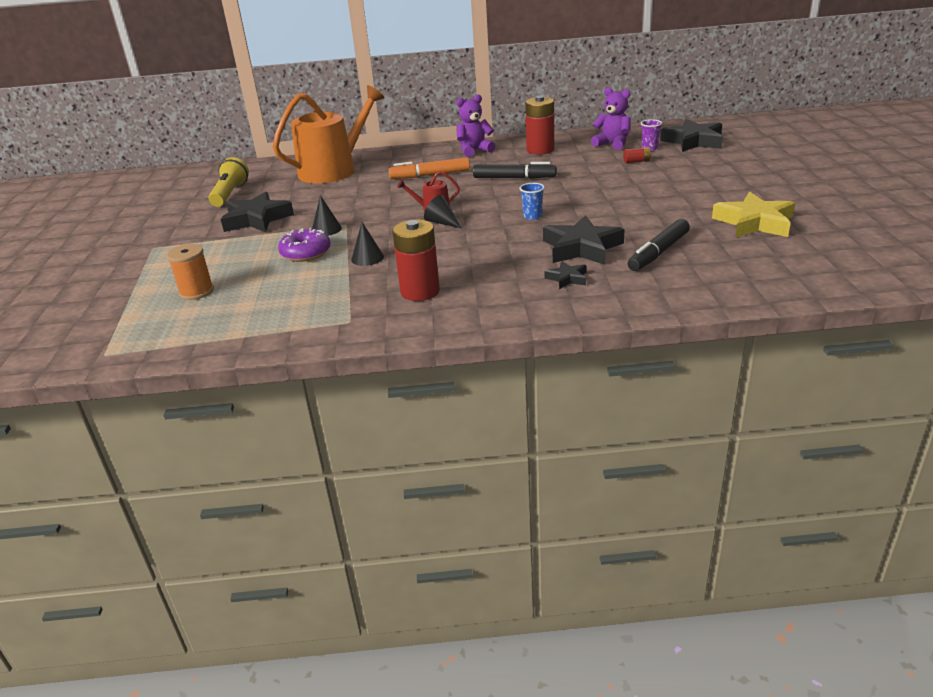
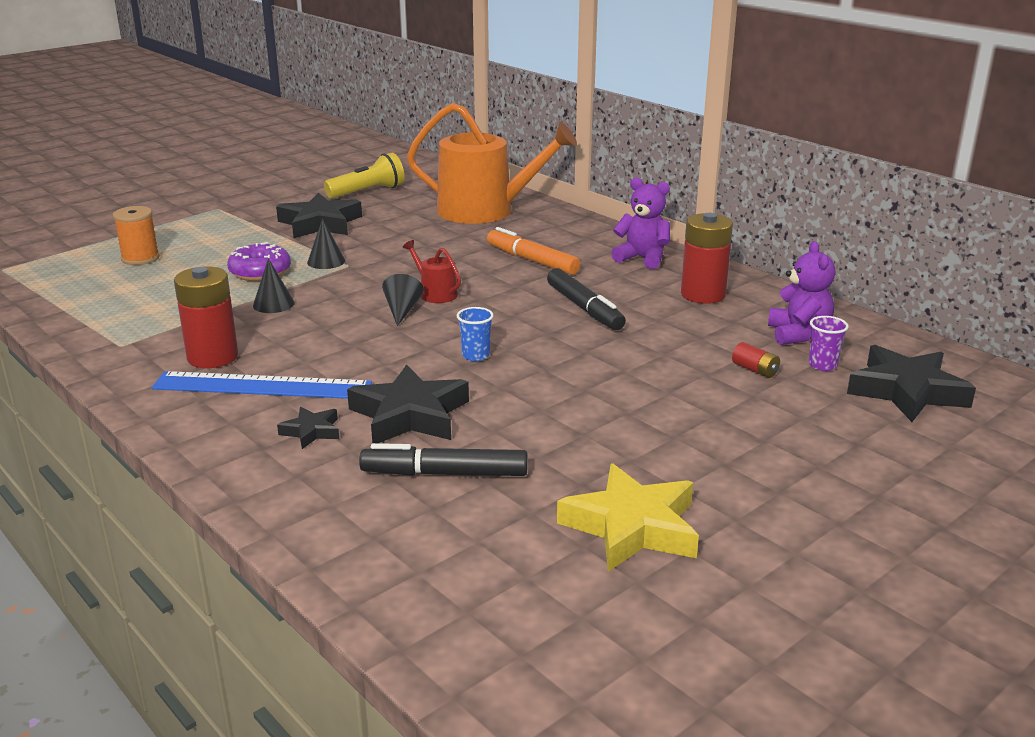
camera: 50 degrees right, 5 degrees down
none -> blue ruler [152,371,372,399]

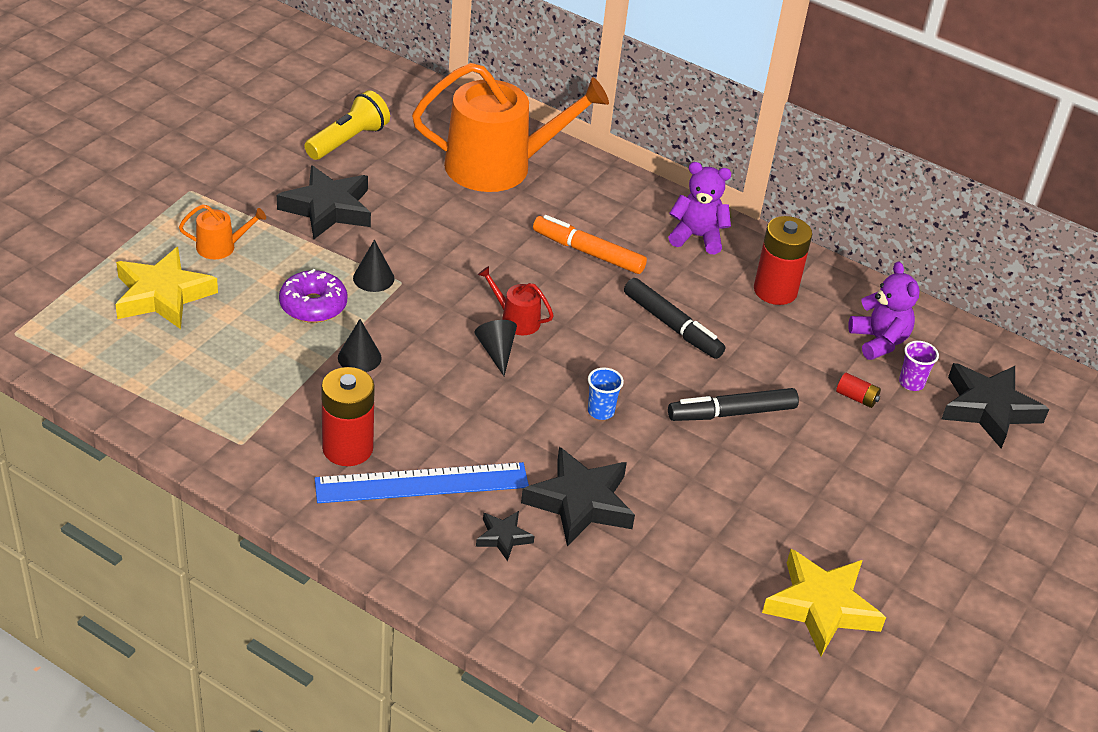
camera: 20 degrees left, 15 degrees up
orange spool [113,206,160,265] -> yellow star [116,247,218,329]
black marker [359,443,528,476] -> black marker moved to [668,388,799,421]
none -> orange watering can [179,204,266,259]

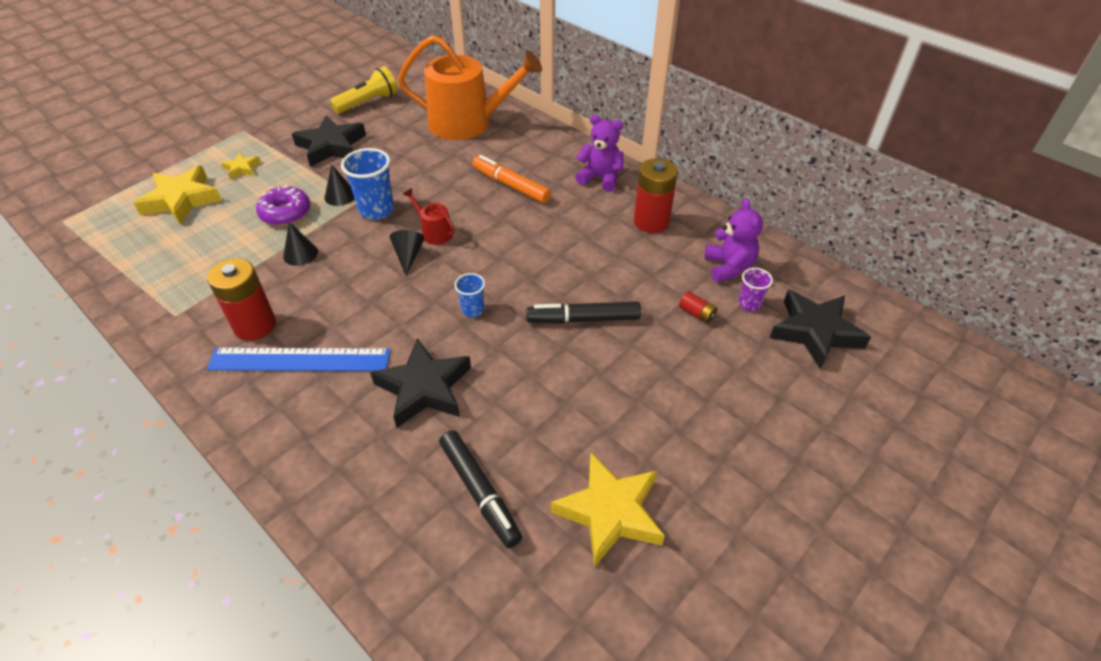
camera: 15 degrees right, 5 degrees up
orange watering can [179,204,266,259] -> yellow star [221,153,261,180]
black star [476,511,534,561] -> none
black marker [624,278,725,359] -> black marker moved to [439,430,522,548]
none -> blue cup [341,148,394,220]

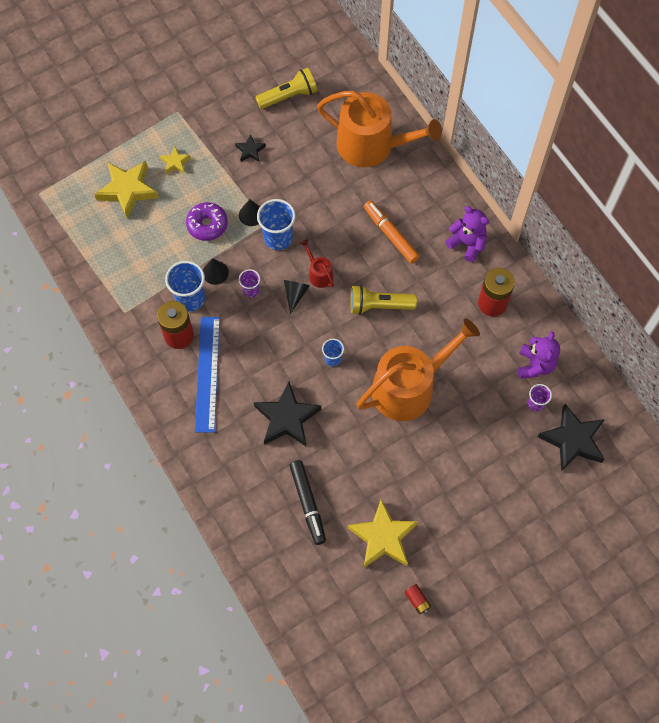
camera: 15 degrees right, 20 degrees up
blue ruler [207,348,390,371] -> blue ruler turned 75 degrees clockwise [195,317,220,433]
black star [292,115,366,167] -> black star [235,134,266,162], size x0.50
black marker [526,301,641,324] -> orange watering can [357,318,480,421]
red battery [679,291,717,323] -> red battery moved to [404,584,431,615]
none -> blue cup [165,261,205,311]
none -> purple cup [239,269,260,297]
none -> yellow flashlight [350,285,417,315]

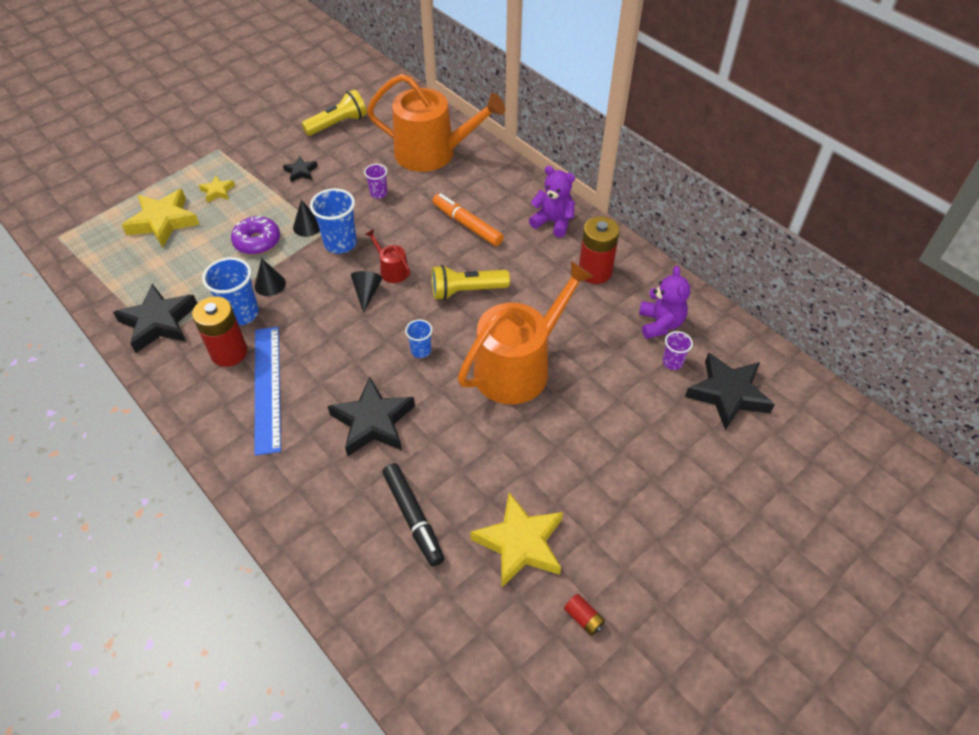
camera: 10 degrees left, 15 degrees down
purple cup [239,269,260,297] -> purple cup moved to [364,164,387,199]
none -> black star [113,284,197,353]

